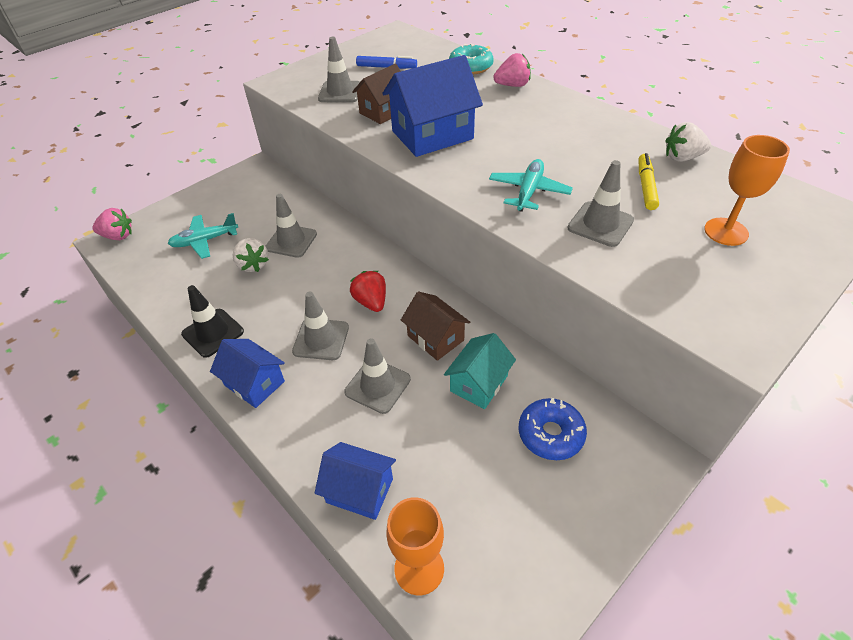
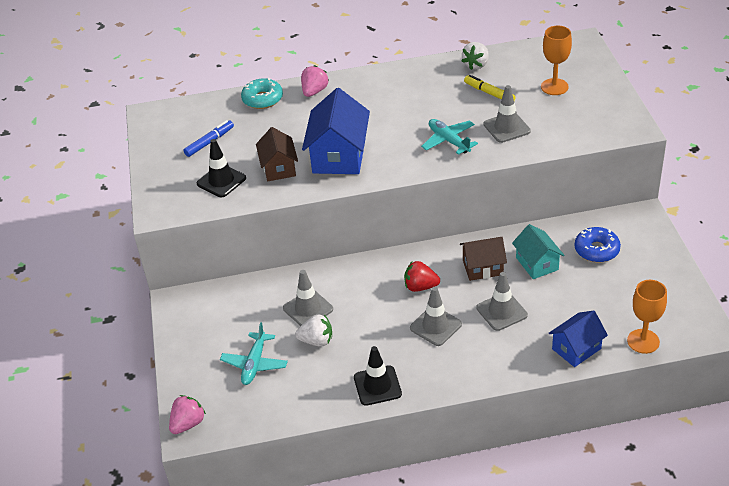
camera: 55 degrees left, 5 degrees down
blue house [210,339,285,408] -> none
grey traffic cone [318,37,360,103] -> black traffic cone [197,139,246,197]

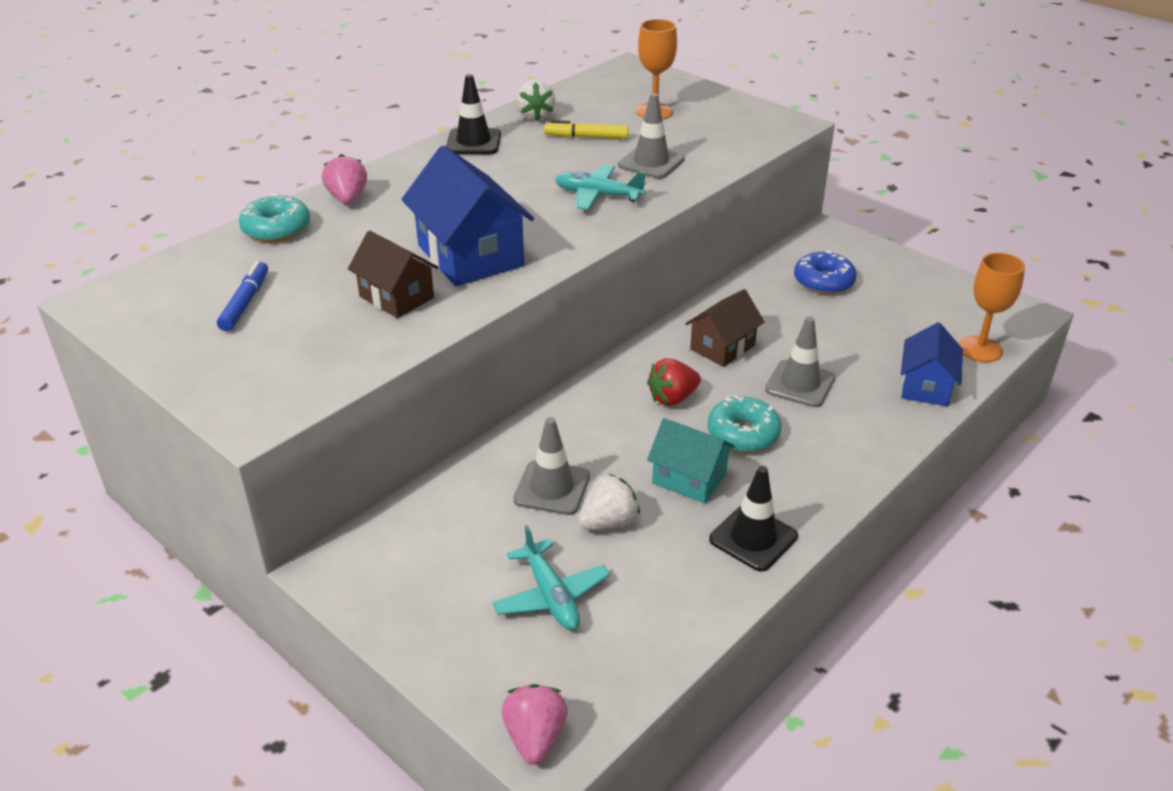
camera: 40 degrees left, 5 degrees down
black traffic cone [197,139,246,197] -> black traffic cone moved to [446,74,501,154]
grey traffic cone [410,287,462,346] -> turquoise donut [707,395,781,452]
turquoise house [512,224,564,279] -> turquoise house moved to [647,418,735,504]

